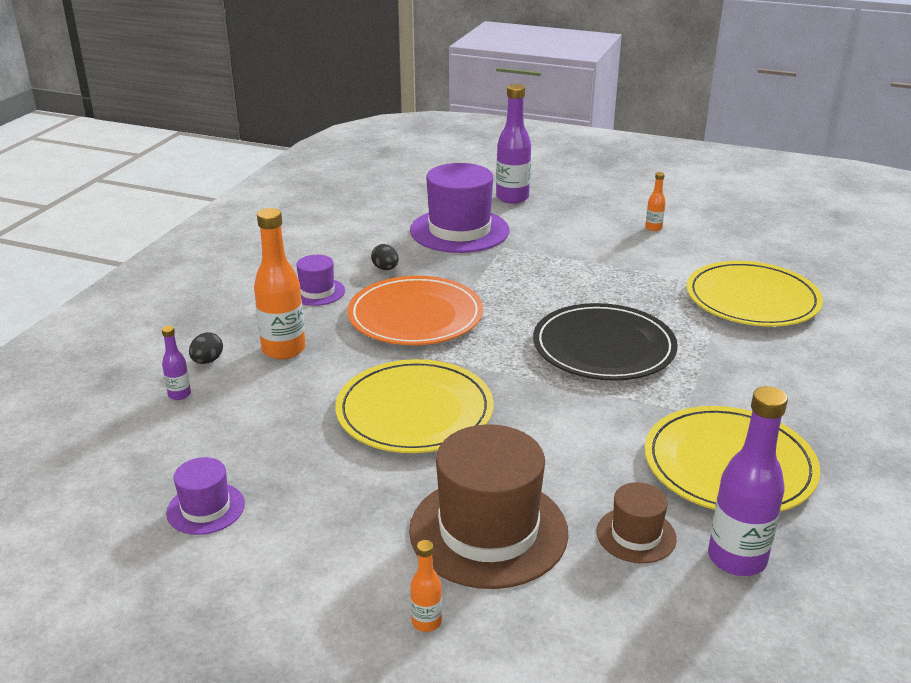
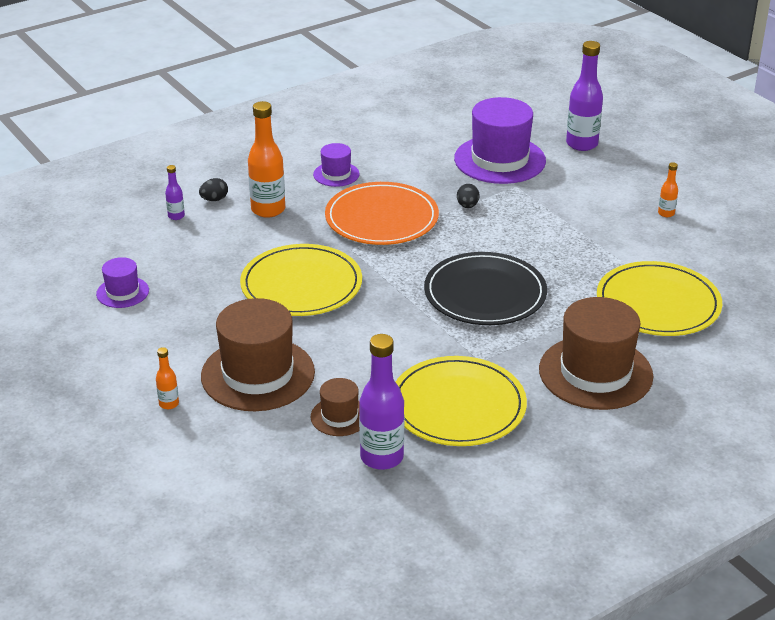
camera: 35 degrees right, 5 degrees up
black egg [371,244,399,270] -> black egg moved to [457,184,479,208]
none -> brown hat [539,297,653,410]

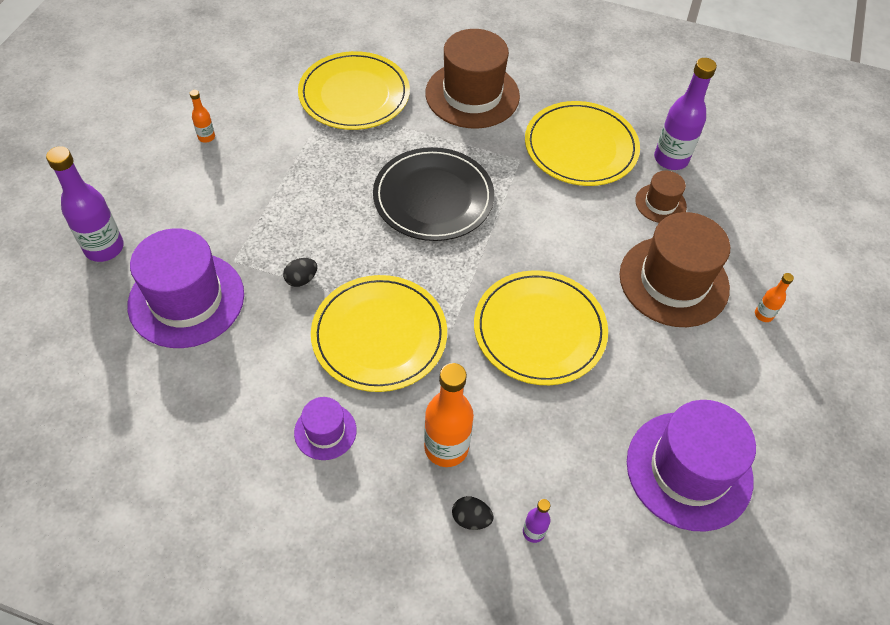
camera: 130 degrees left, 20 degrees up
purple hat [96,257,149,308] -> purple hat [627,400,756,532], size x2.01
orange plate [325,182,439,245] -> yellow plate [311,275,447,392]

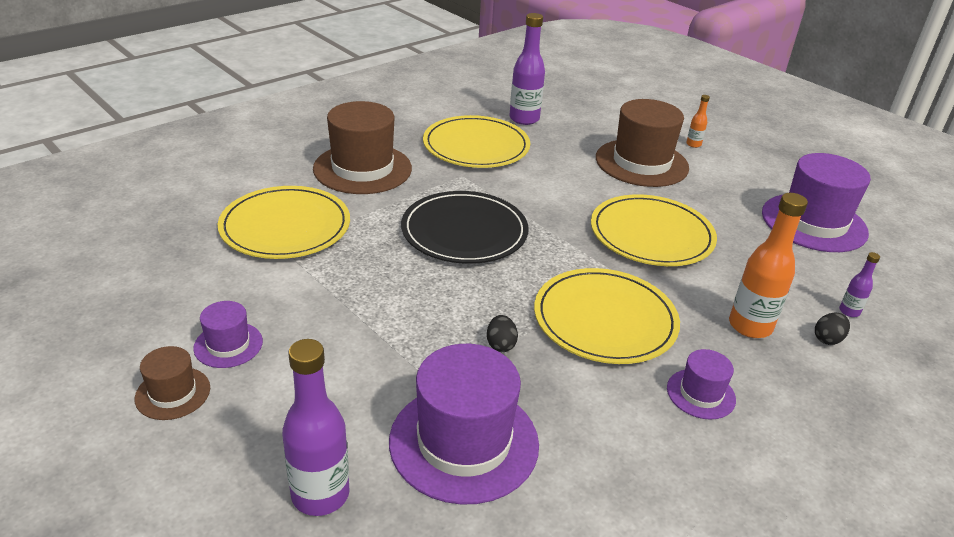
camera: 60 degrees left, 20 degrees down
orange bottle [190,90,215,143] -> purple hat [193,301,263,368]
brown hat [635,171,687,223] -> brown hat moved to [135,346,210,420]

